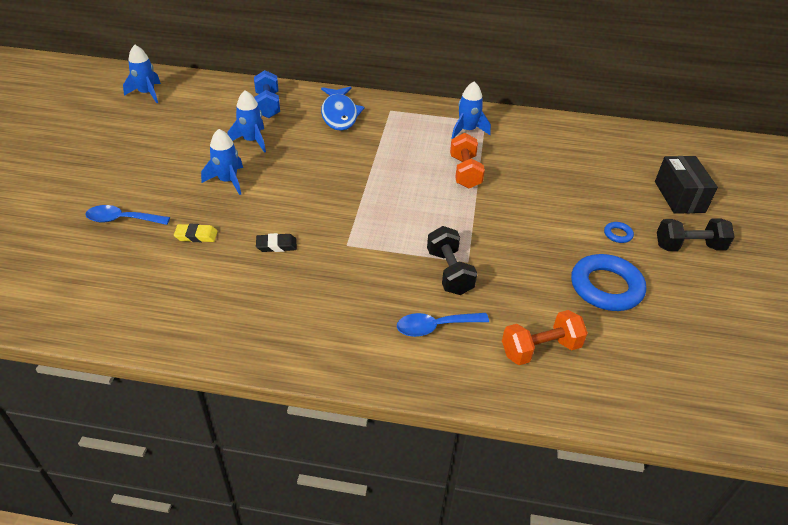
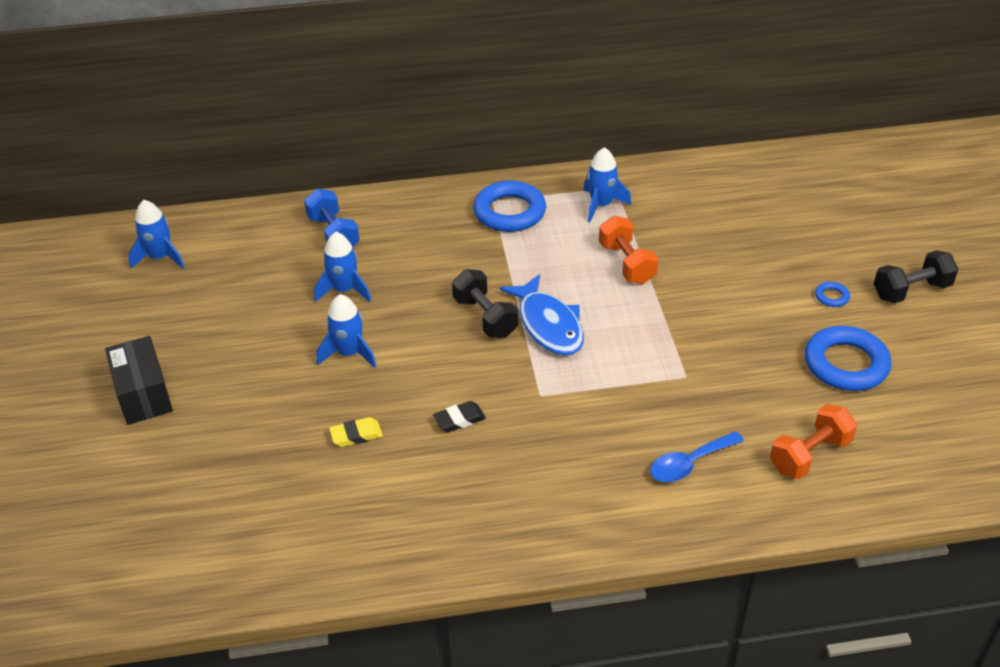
camera: 15 degrees left, 0 degrees up
blue spoon [85,205,170,225] -> none
blue fish [321,86,365,131] -> blue fish moved to [500,274,584,355]
black dumbbell [427,226,477,295] -> black dumbbell moved to [452,269,518,338]
black box [655,156,718,214] -> black box moved to [105,336,173,425]
none -> blue ring [473,181,546,232]

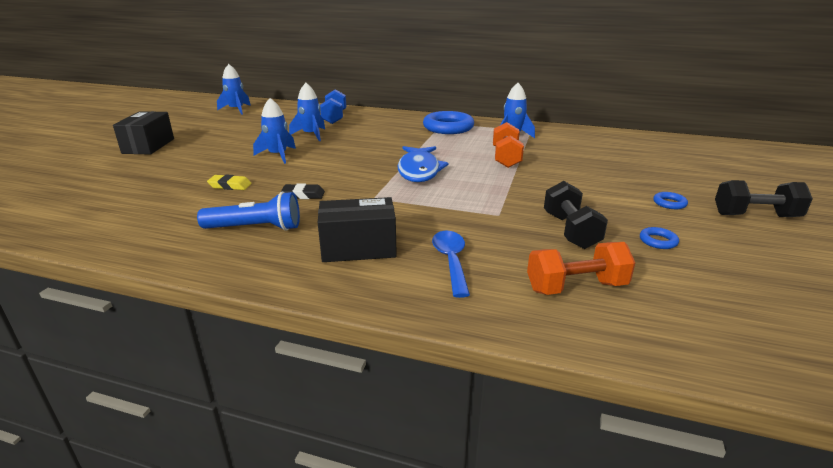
camera: 25 degrees right, 15 degrees down
black dumbbell [452,269,518,338] -> black dumbbell moved to [544,181,608,249]
blue spoon [650,431,744,482] -> blue spoon turned 90 degrees clockwise [432,231,470,298]
blue ring [805,326,892,391] -> blue ring [640,227,679,249], size x0.43
none -> blue flashlight [197,192,300,231]
none -> black box [318,197,397,262]

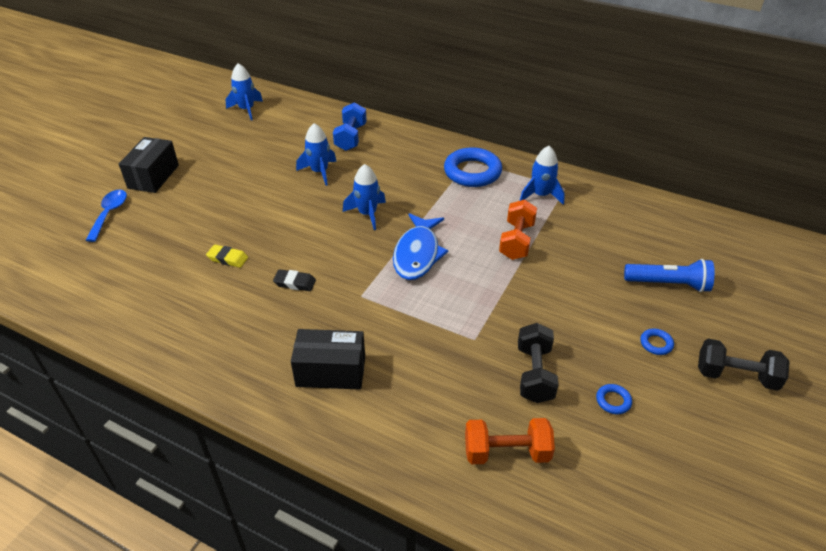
camera: 10 degrees right, 15 degrees up
blue flashlight [197,192,300,231] -> blue flashlight moved to [624,259,715,292]
blue rocket [253,98,296,164] -> blue rocket moved to [343,164,386,230]
blue spoon [432,231,470,298] -> blue spoon moved to [85,190,127,242]

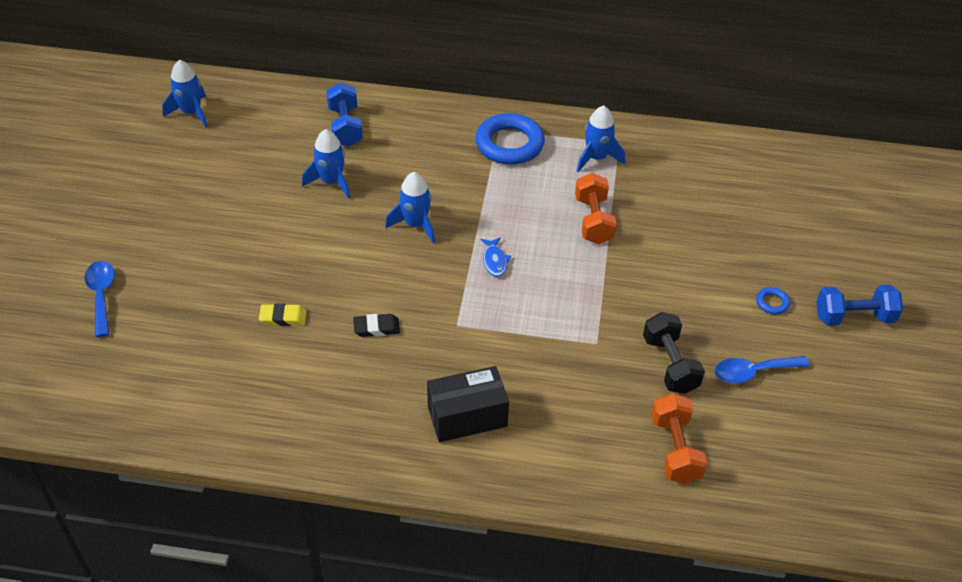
camera: 20 degrees left, 5 degrees up
black box [119,137,179,193] -> none
blue fish [393,213,449,280] -> blue fish [481,237,511,277], size x0.47
orange dumbbell [465,418,555,464] -> orange dumbbell turned 75 degrees counterclockwise [651,393,707,484]
blue ring [596,384,632,414] -> blue spoon [715,356,810,383]
blue flashlight [624,259,715,292] -> none
black dumbbell [698,338,790,391] -> blue dumbbell [816,285,903,326]

